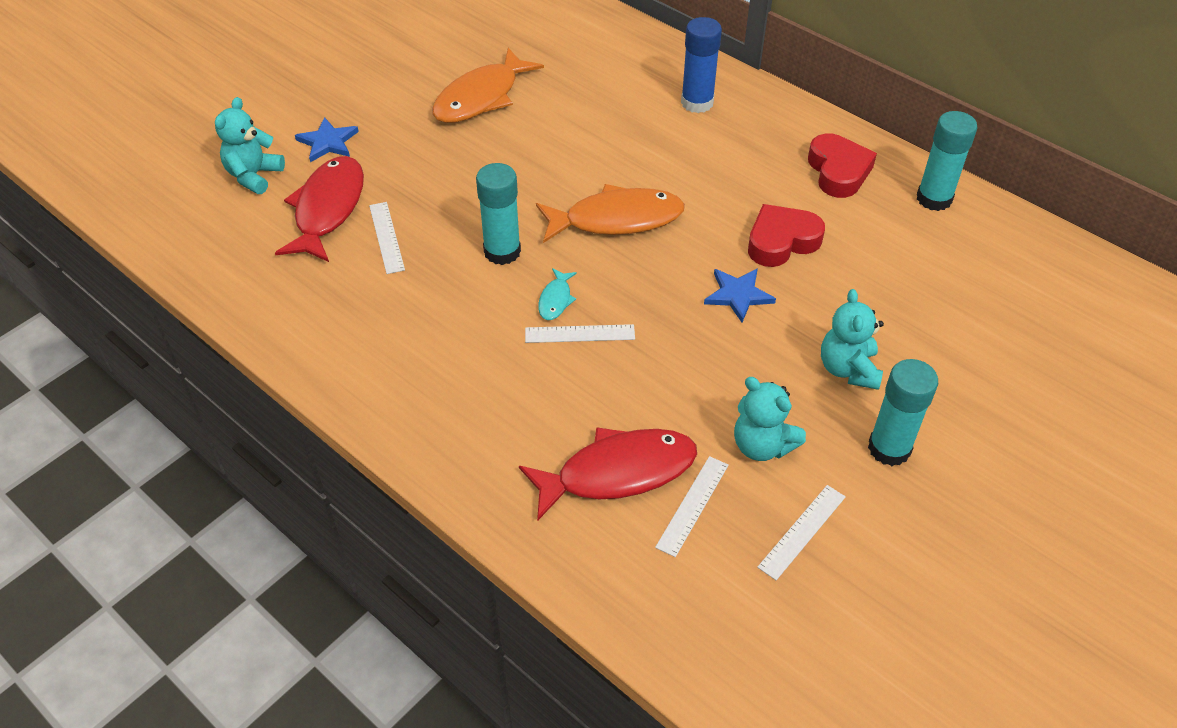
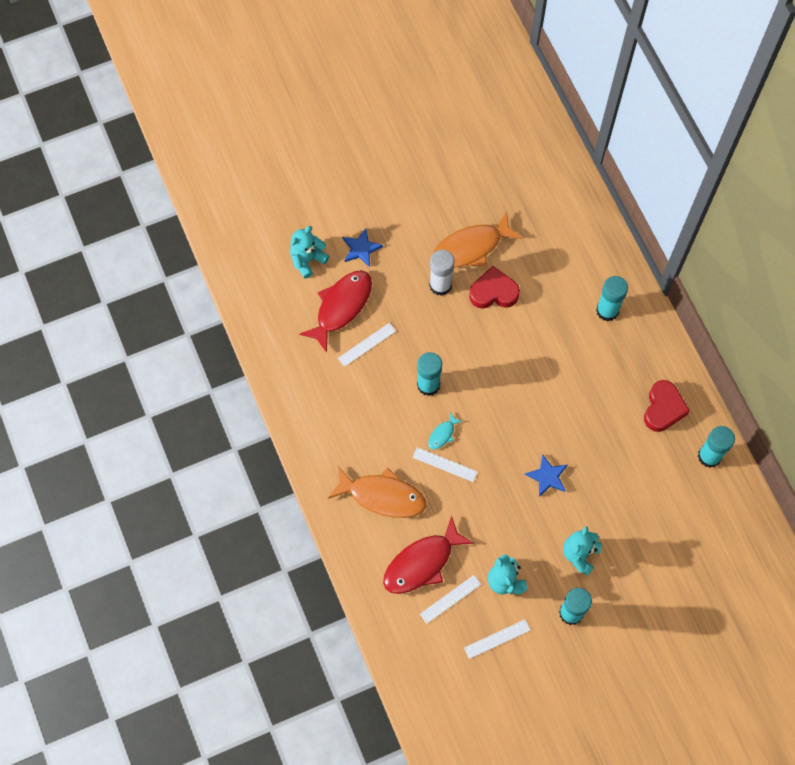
camera: 25 degrees right, 20 degrees up
white ruler [369,202,405,274] -> white ruler turned 45 degrees clockwise [338,323,396,367]
red fish [519,427,697,521] -> red fish turned 135 degrees clockwise [383,515,474,594]
orange fish [536,184,685,243] -> orange fish moved to [328,466,426,518]
blue glue stick [681,17,722,113] -> turquoise glue stick [596,276,628,321]
red heart [748,204,825,267] -> red heart moved to [469,266,520,309]
none -> white glue stick [429,250,454,296]

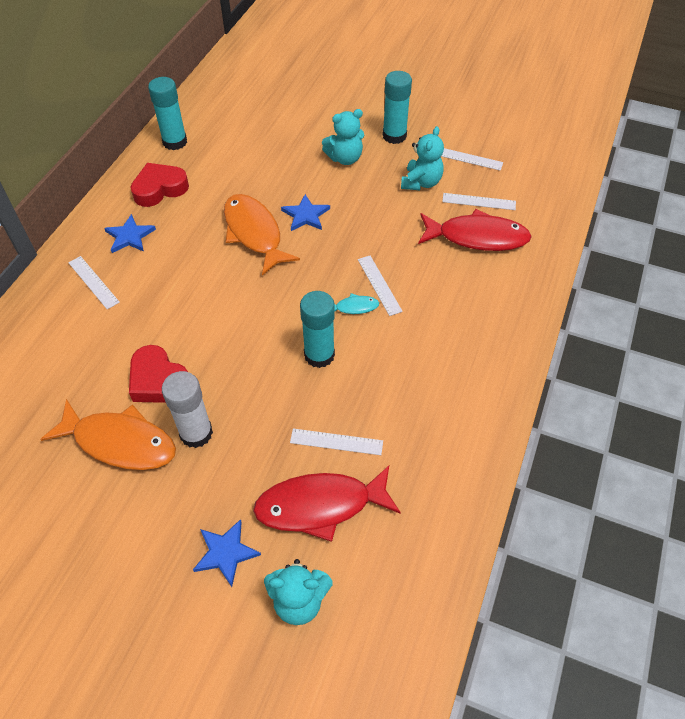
camera: 135 degrees left, 15 degrees down
orange fish [328,466,426,518] -> orange fish moved to [224,194,300,276]
turquoise glue stick [596,276,628,321] -> white ruler [68,256,120,309]
none -> blue star [104,214,156,253]

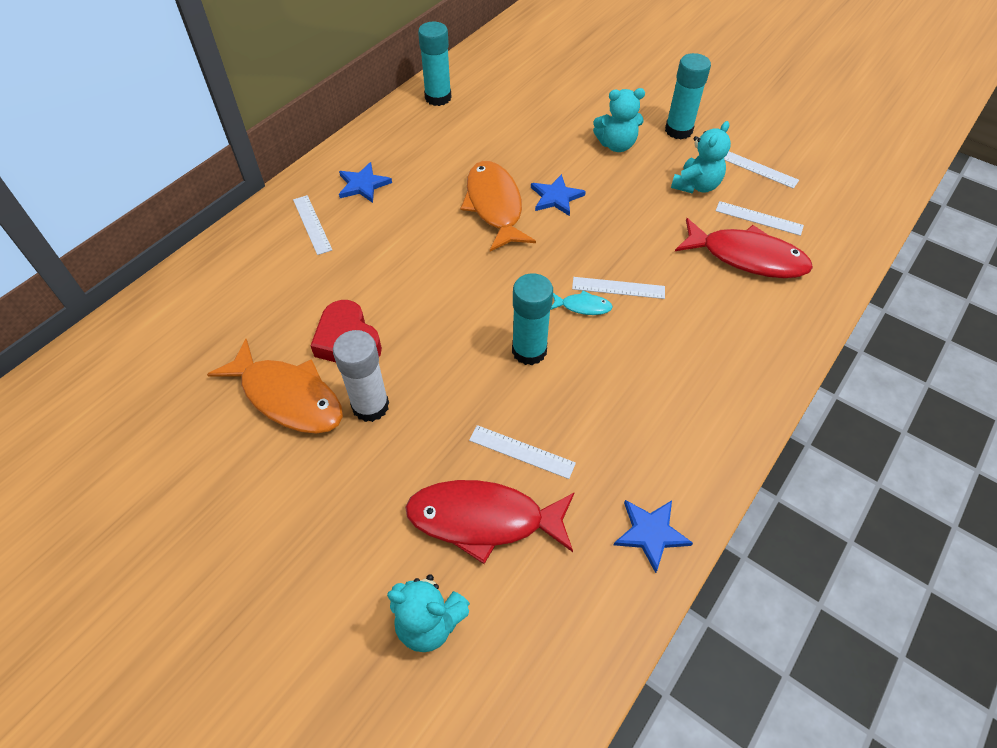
camera: 15 degrees right, 0 degrees up
red heart [131,163,189,207] -> none
blue star [193,519,261,587] -> blue star moved to [614,500,693,573]
white ruler [358,256,403,316] -> white ruler turned 75 degrees counterclockwise [572,277,665,299]

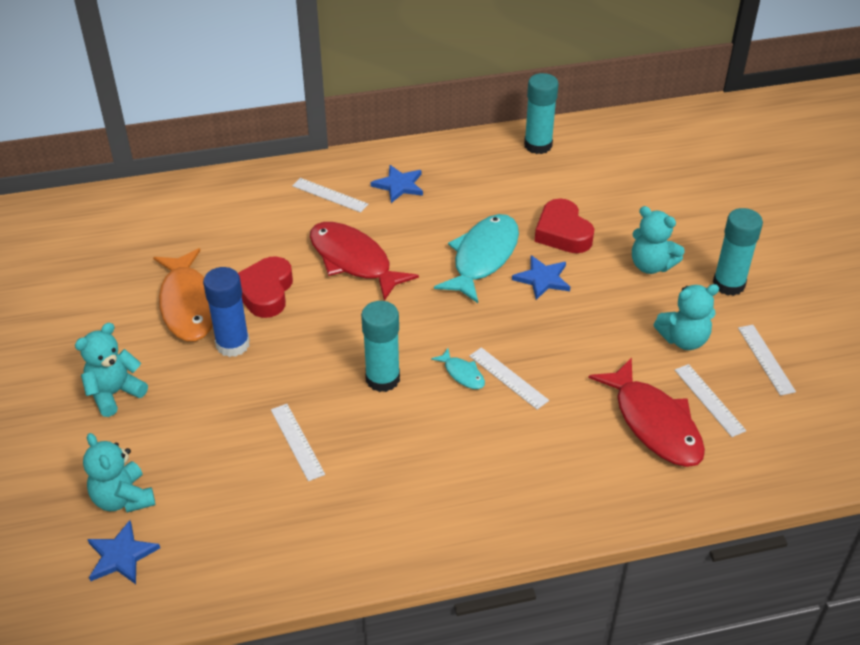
camera: 40 degrees right, 10 degrees down
white ruler [293,195,332,255] -> white ruler turned 75 degrees counterclockwise [292,178,369,213]
white glue stick [333,330,389,422] -> blue glue stick [203,267,250,357]
red fish [405,480,575,564] -> red fish moved to [310,222,419,301]
orange fish [460,161,536,252] -> turquoise fish [434,214,519,303]
blue star [614,500,693,573] -> blue star moved to [87,520,160,584]
none -> turquoise teddy bear [75,323,148,417]
none -> red heart [535,198,594,253]

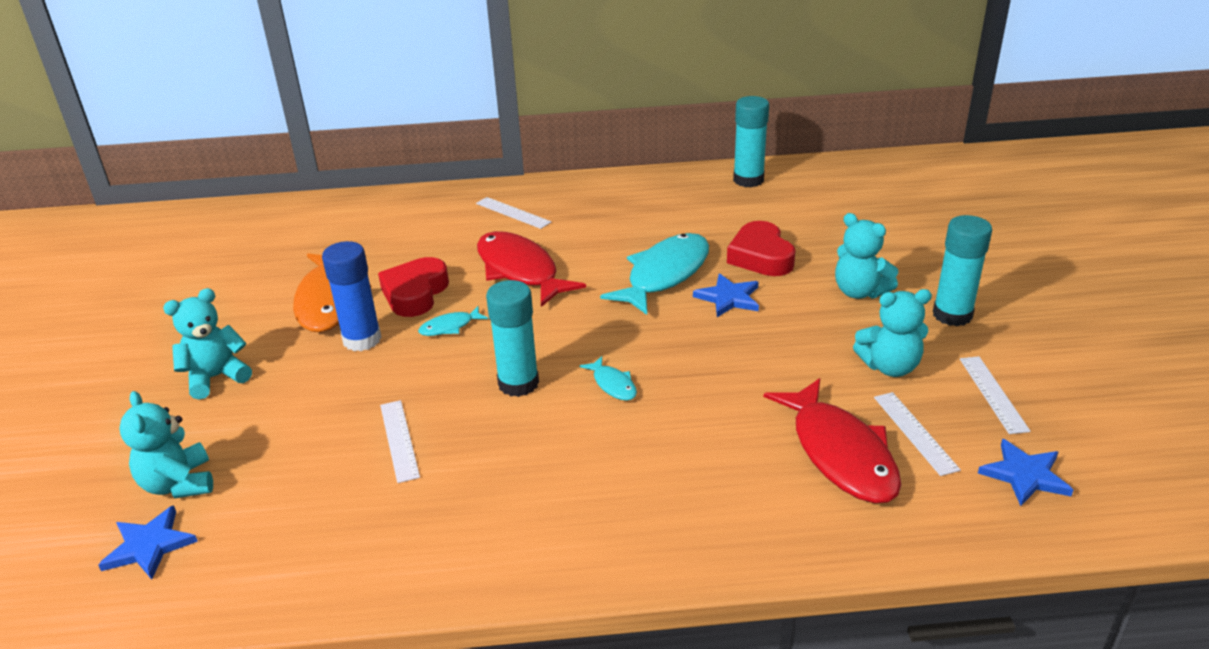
camera: 10 degrees right, 10 degrees down
blue star [371,165,423,203] -> blue star moved to [978,439,1073,506]
white ruler [469,347,549,410] -> none
none -> turquoise fish [418,306,488,336]

